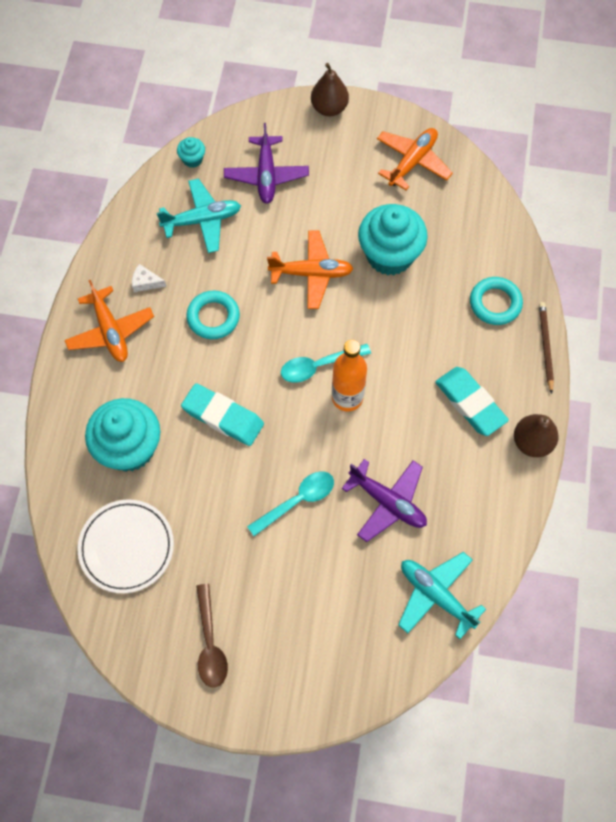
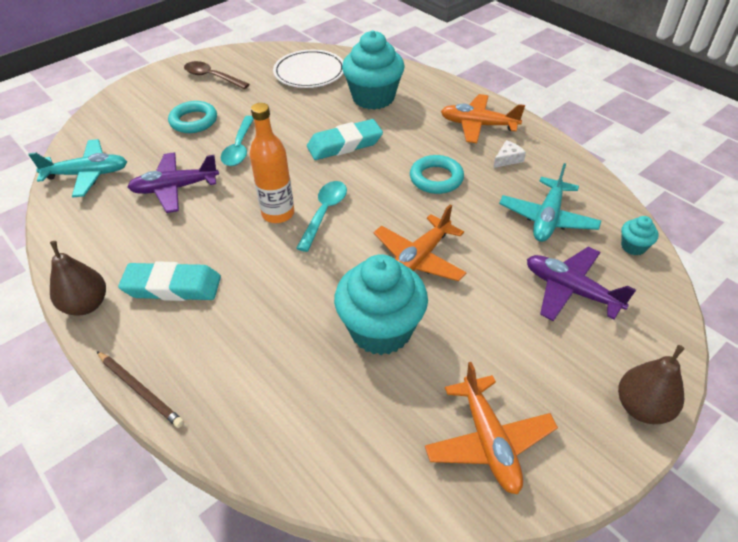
camera: 130 degrees right, 20 degrees down
turquoise ring [470,277,523,325] -> turquoise ring moved to [168,101,217,133]

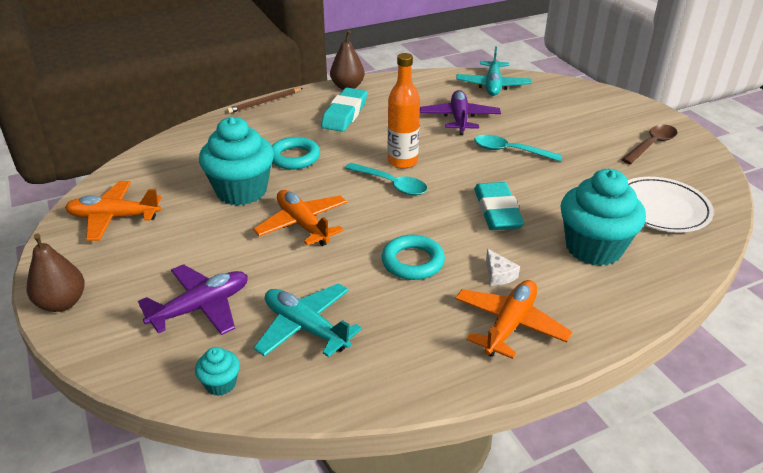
camera: 105 degrees right, 10 degrees down
turquoise ring [168,101,217,133] -> turquoise ring moved to [272,137,320,170]
white cheese [493,140,526,168] -> white cheese moved to [486,249,520,286]

